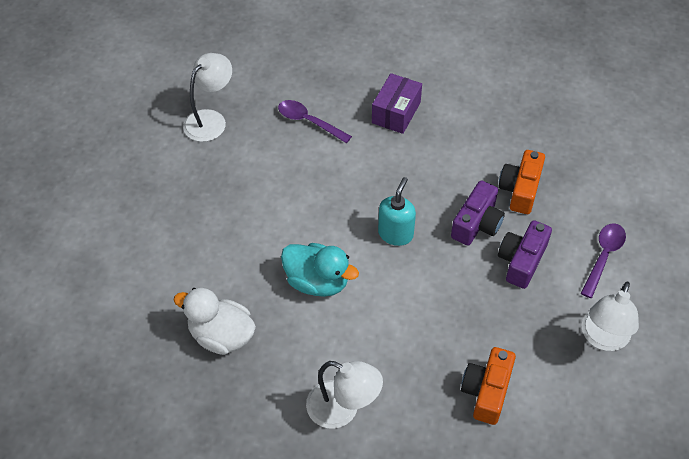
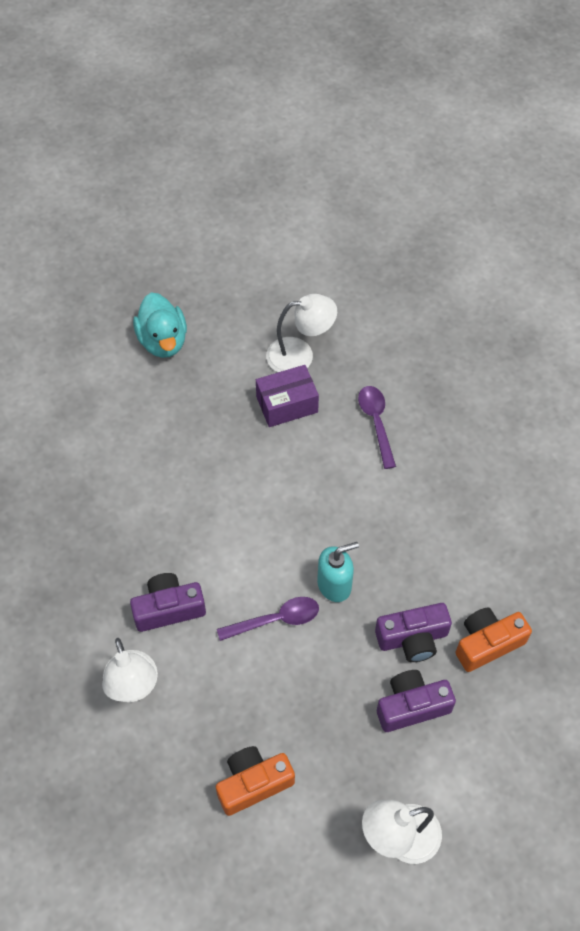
camera: 45 degrees right, 5 degrees up
white duck [173,288,256,355] -> none
turquoise duck [281,243,359,297] -> turquoise duck moved to [133,293,187,358]
purple box [372,73,422,134] -> purple box moved to [256,365,319,427]
purple spoon [581,223,626,298] -> purple spoon moved to [217,597,319,641]
none -> purple camera [130,573,206,632]

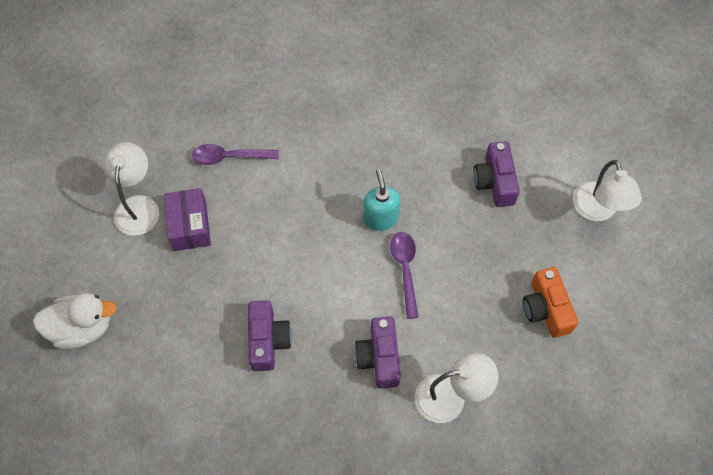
camera: 80 degrees left, 5 degrees up
turquoise duck [133,293,187,358] -> white duck [33,293,117,349]
purple camera [375,603,452,662] -> purple camera moved to [248,300,292,371]
orange camera [456,607,532,672] -> none

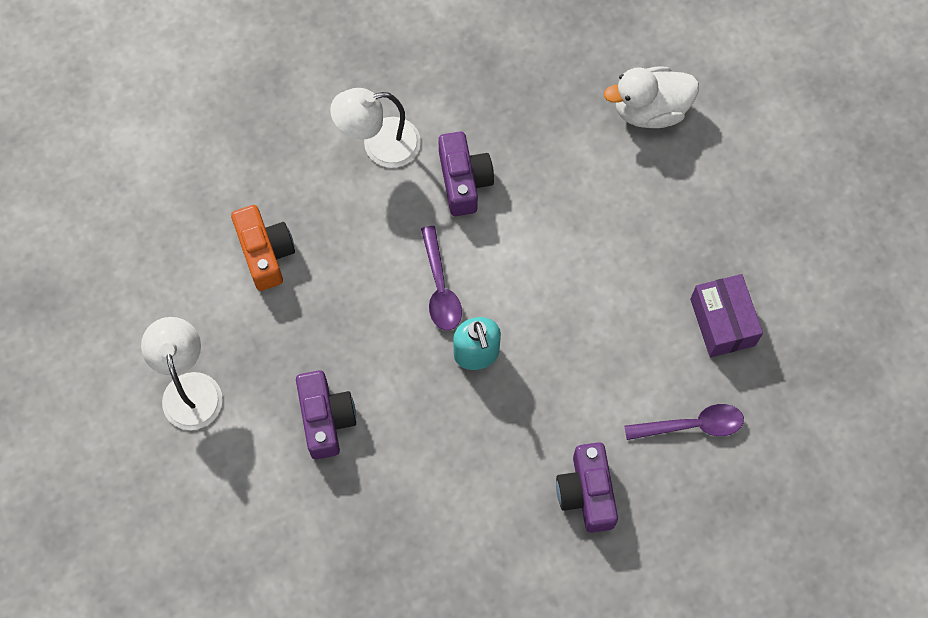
camera: 175 degrees right, 5 degrees up
white duck [33,293,117,349] -> white duck moved to [604,66,699,128]
white lamp [103,142,159,236] -> none
purple camera [248,300,292,371] -> purple camera moved to [556,442,618,533]

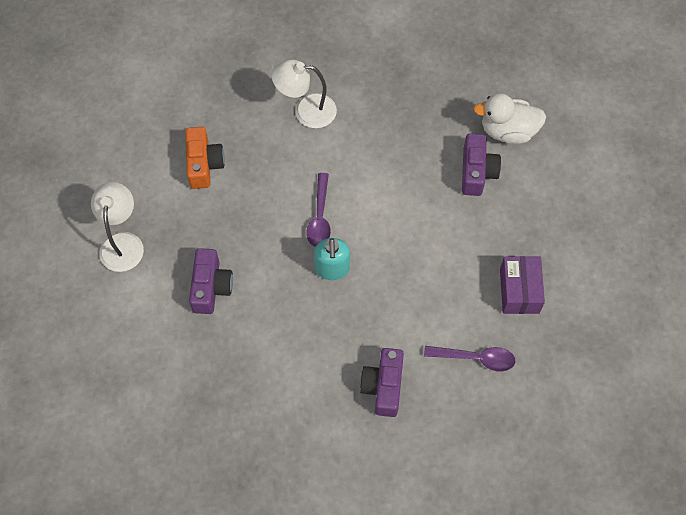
camera: 15 degrees right, 5 degrees down
purple camera [438,132,494,216] -> purple camera moved to [462,133,501,196]

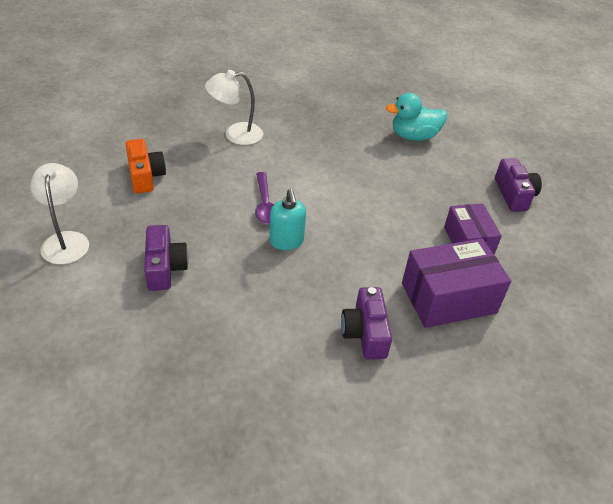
camera: 15 degrees left, 20 degrees down
purple spoon [424,346,516,371] -> purple box [402,239,511,328]
purple camera [462,133,501,196] -> purple camera moved to [495,159,542,212]
white duck [473,93,546,144] -> turquoise duck [386,93,447,141]

